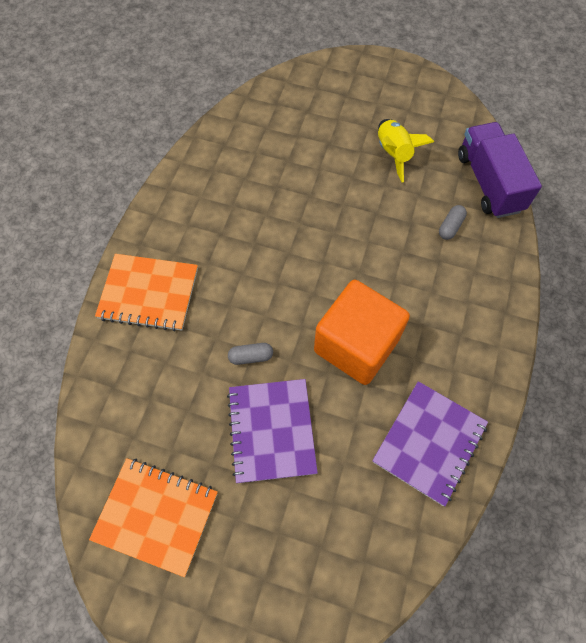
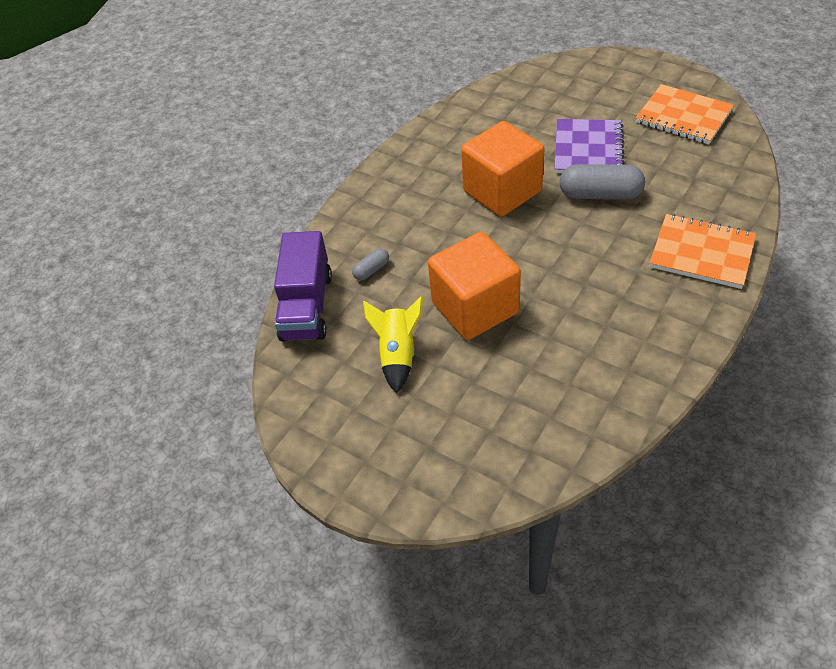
camera: 160 degrees left, 15 degrees down
grey capsule [228,343,273,365] -> grey capsule [559,164,645,200], size x2.00
purple notebook [372,381,488,506] -> none
none -> orange cube [428,232,521,340]

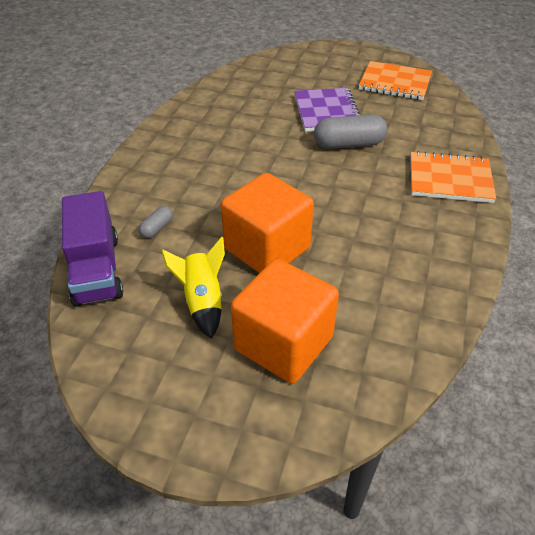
camera: 20 degrees left, 5 degrees down
orange cube [461,121,545,217] -> orange cube moved to [231,259,339,383]

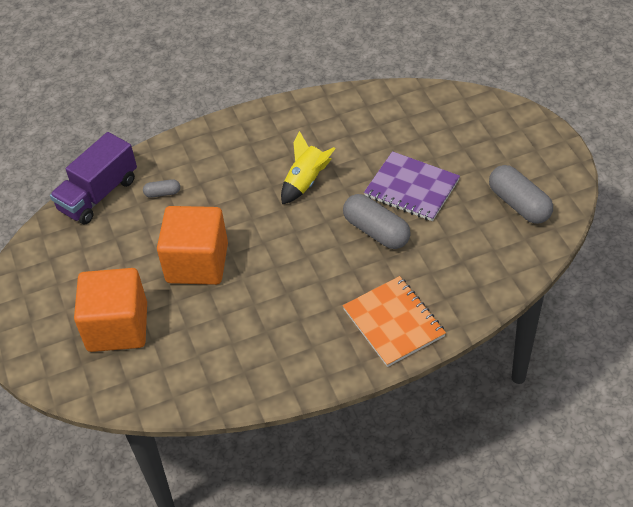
camera: 55 degrees right, 5 degrees up
yellow rocket [161,237,225,339] -> yellow rocket moved to [281,131,336,204]
purple notebook [294,88,360,132] -> purple notebook turned 75 degrees clockwise [364,151,460,221]
orange notebook [359,61,432,100] -> grey capsule [489,165,553,224]

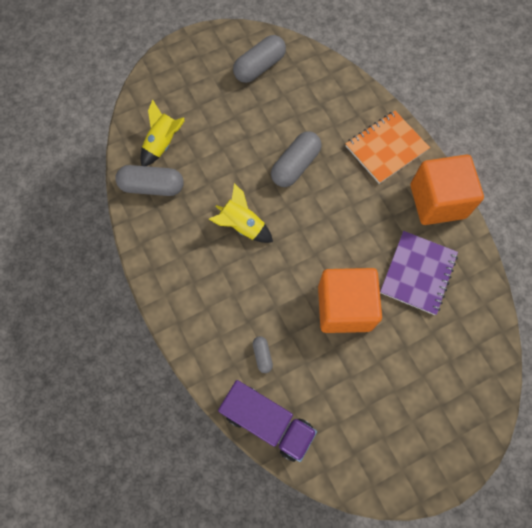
camera: 100 degrees left, 20 degrees up
orange cube [74,268,147,352] -> orange cube moved to [410,154,484,225]
purple notebook [364,151,460,221] -> purple notebook moved to [380,231,458,315]
none -> grey capsule [115,165,184,196]
none -> yellow rocket [140,100,185,166]

